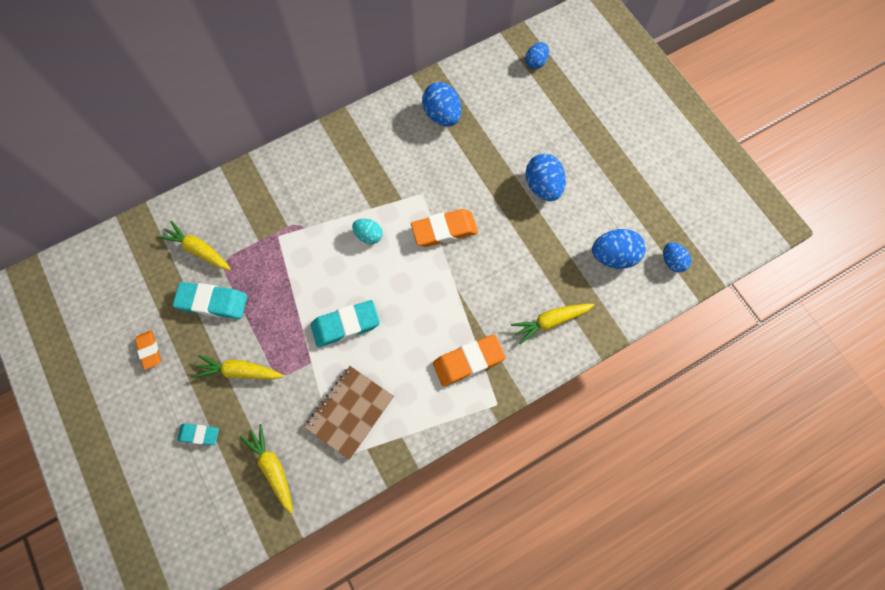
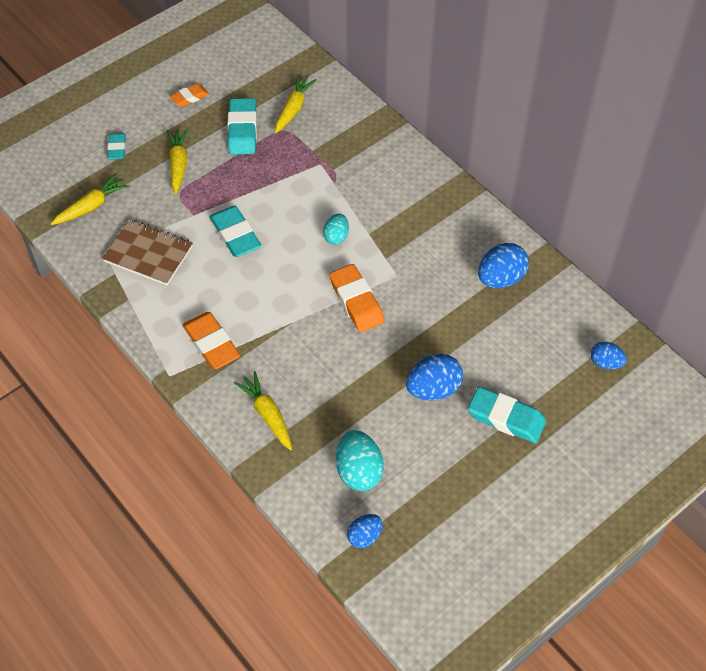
camera: 80 degrees right, 15 degrees down
blue egg [592,229,646,269] -> turquoise egg [336,430,384,491]
none -> turquoise eraser [468,387,546,443]

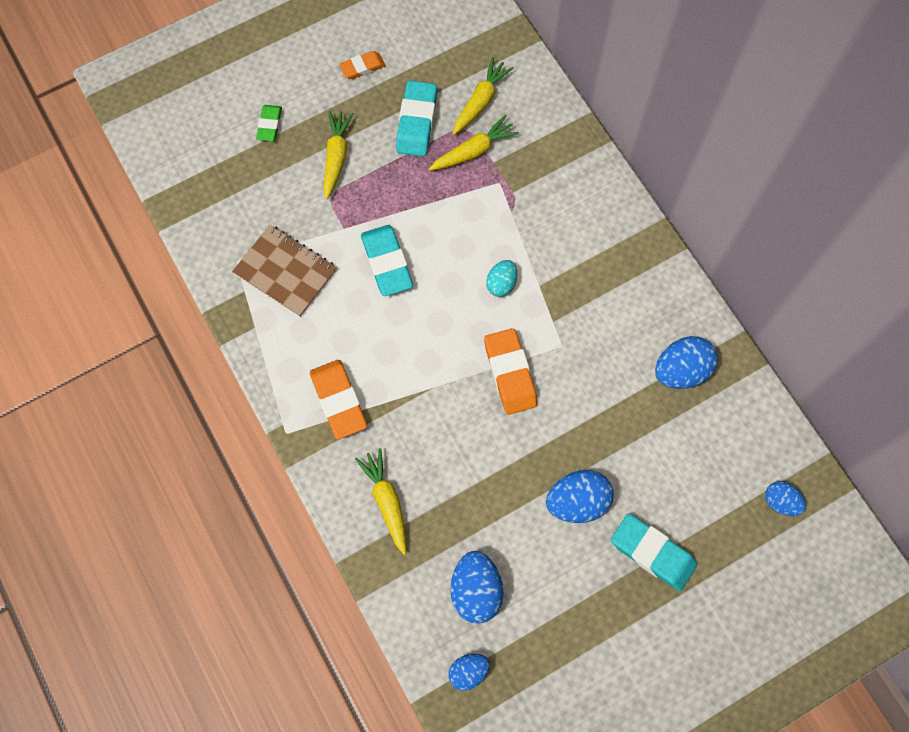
camera: 10 degrees right, 15 degrees up
yellow carrot [51,174,129,225] -> yellow carrot moved to [429,115,519,171]
turquoise eraser [107,133,126,159] -> green eraser [256,105,282,141]
turquoise egg [336,430,384,491] -> blue egg [450,551,504,624]

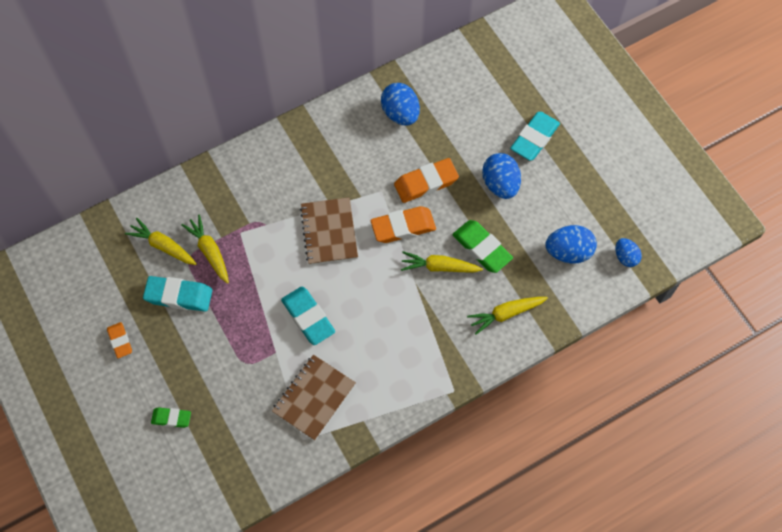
camera: 90 degrees left, 5 degrees down
orange eraser [310,360,367,439] -> orange eraser moved to [394,158,459,203]
yellow carrot [323,111,354,200] -> yellow carrot moved to [401,251,483,273]
turquoise eraser [361,225,413,296] -> turquoise eraser turned 75 degrees clockwise [281,287,335,345]
turquoise egg [486,260,517,297] -> brown notebook [300,197,358,265]
blue egg [765,481,806,516] -> none
none -> green eraser [452,220,513,273]

